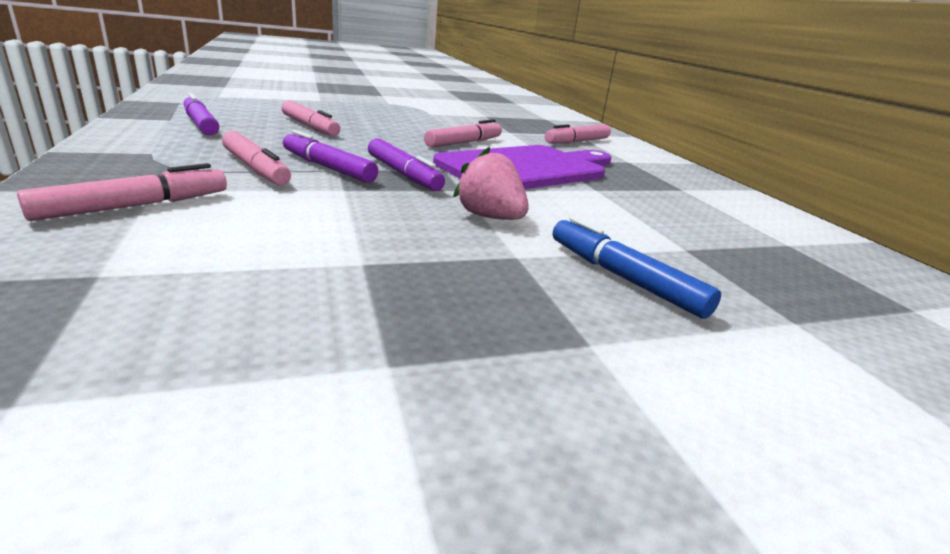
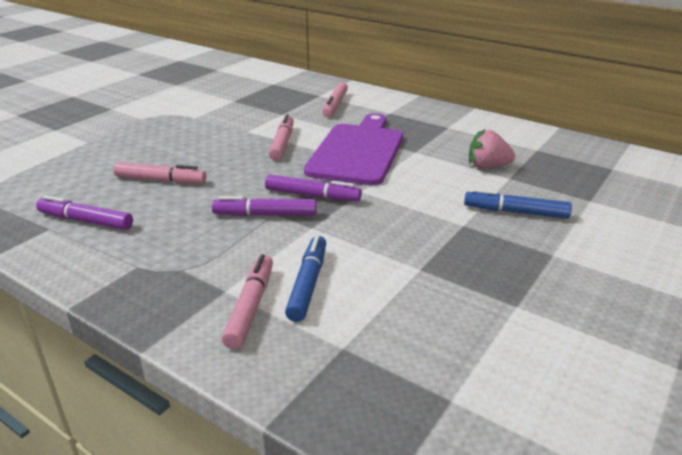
camera: 35 degrees left, 5 degrees up
pink marker [222,131,291,185] -> none
pink strawberry [453,146,529,220] -> pink strawberry moved to [469,129,515,168]
none -> blue marker [285,235,326,322]

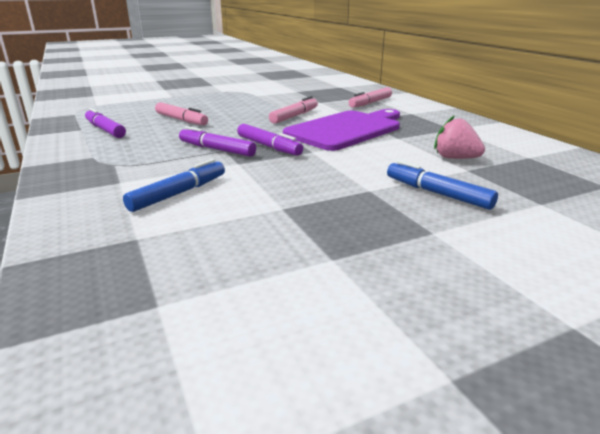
camera: 30 degrees right, 5 degrees down
pink marker [222,254,273,349] -> none

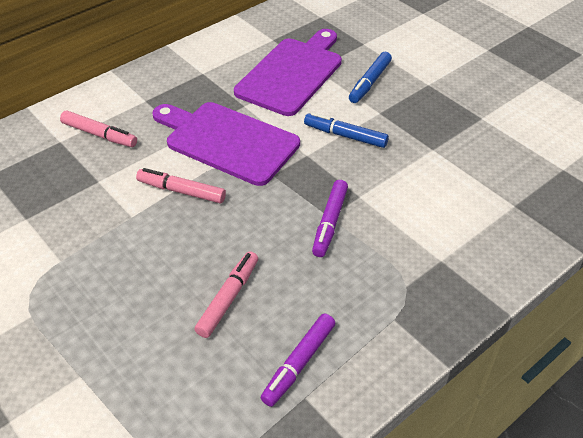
camera: 105 degrees left, 20 degrees up
blue marker [123,159,225,212] -> blue marker moved to [304,112,389,148]
purple marker [237,124,303,156] -> none
pink strawberry [434,115,485,159] -> purple cutting board [234,29,342,116]

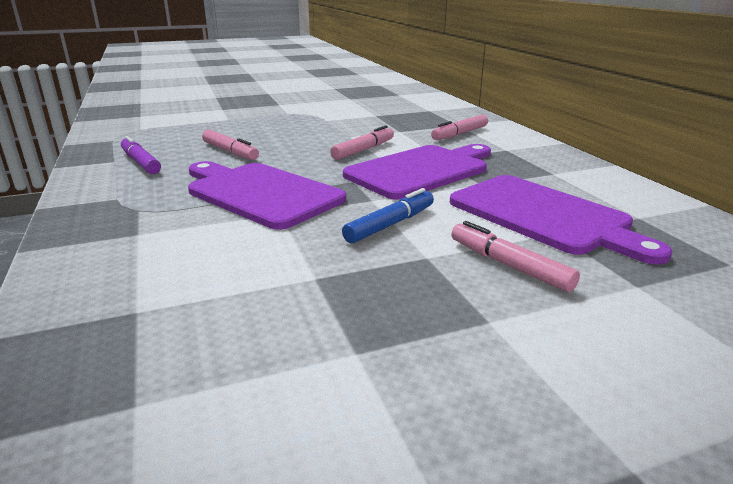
camera: 110 degrees right, 20 degrees down
purple marker [312,180,348,257] -> purple cutting board [188,161,346,230]
blue marker [349,52,392,103] -> pink marker [451,221,580,292]

